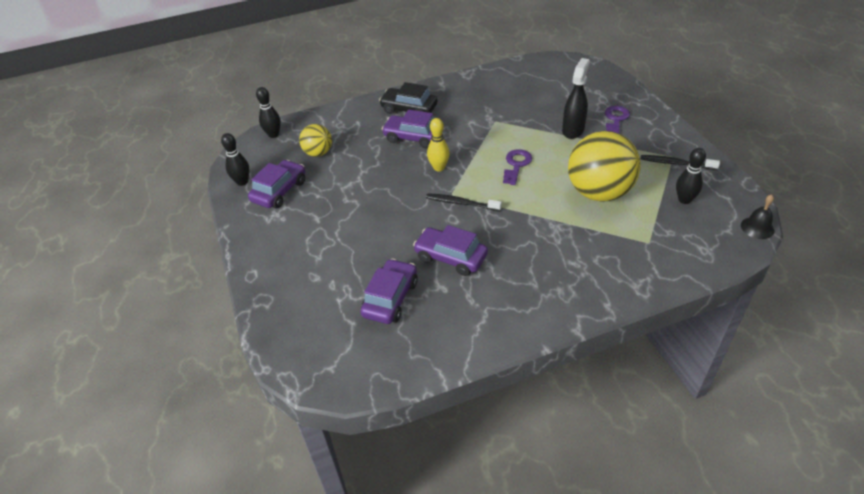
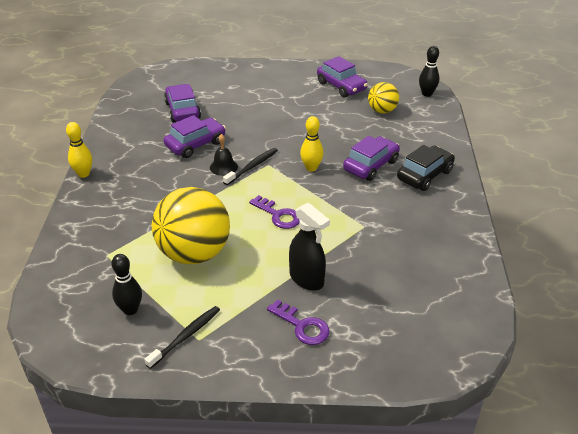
camera: 110 degrees right, 5 degrees down
black bowling pin [221,133,250,186] -> none
purple car [360,259,418,324] -> purple car turned 150 degrees counterclockwise [164,84,201,122]
black bell [741,194,774,239] -> black bell moved to [210,134,238,176]
none -> yellow bowling pin [66,122,92,178]

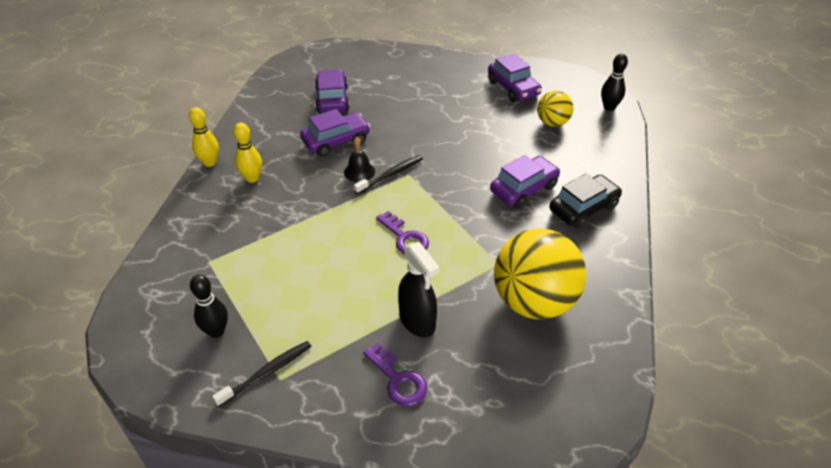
camera: 10 degrees right, 5 degrees up
yellow ball [152,187,230,264] -> yellow ball moved to [494,228,586,319]
yellow bowling pin [300,116,324,172] -> yellow bowling pin moved to [234,123,262,183]

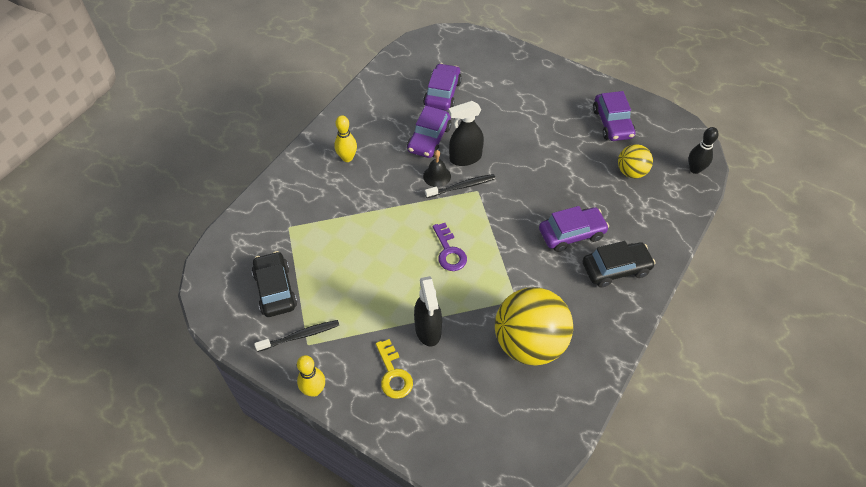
camera: 20 degrees right, 10 degrees up
yellow bowling pin [189,107,219,167] -> yellow bowling pin moved to [297,355,325,397]
black bowling pin [190,274,228,338] -> black car [252,251,297,317]
purple car [300,109,370,157] -> purple car turned 120 degrees clockwise [407,106,452,158]
purple key [363,343,427,406] -> yellow key [376,339,413,399]
none -> black spray bottle [449,101,484,166]

